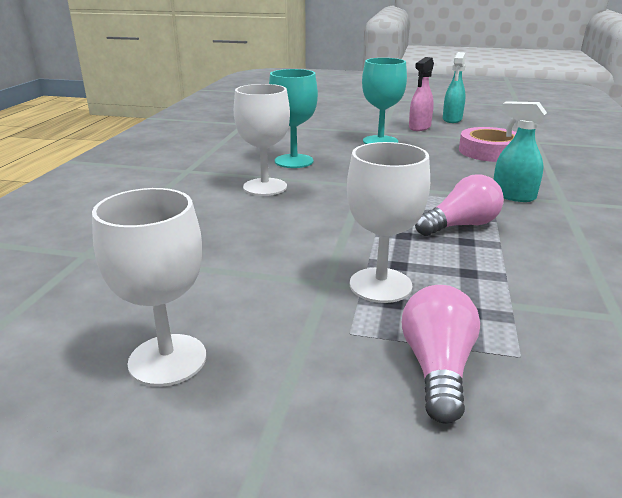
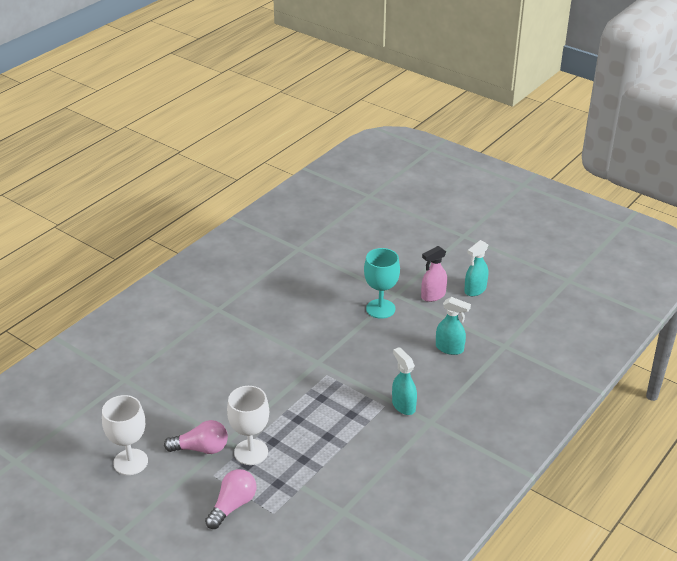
camera: 25 degrees right, 10 degrees up
white goblet [234,84,290,196] -> none
turquoise goblet [269,69,318,168] -> none
pink light bulb [415,174,504,236] -> pink light bulb moved to [164,420,228,454]
pink tape [459,127,517,162] -> turquoise spray bottle [436,297,471,355]

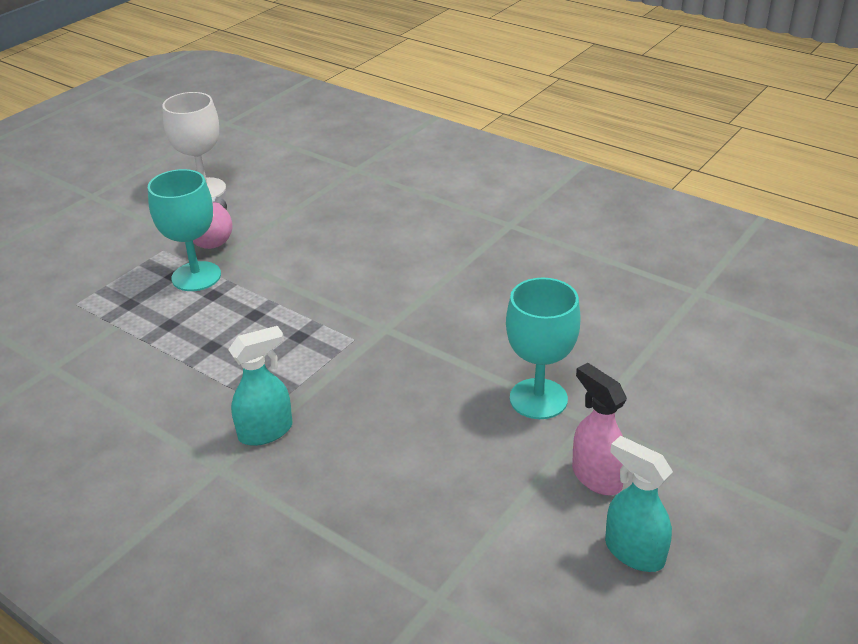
camera: 90 degrees right, 0 degrees up
pink light bulb [205,469,256,529] -> none
white goblet [227,386,269,465] -> turquoise goblet [148,169,221,291]
turquoise spray bottle [436,297,471,355] -> none

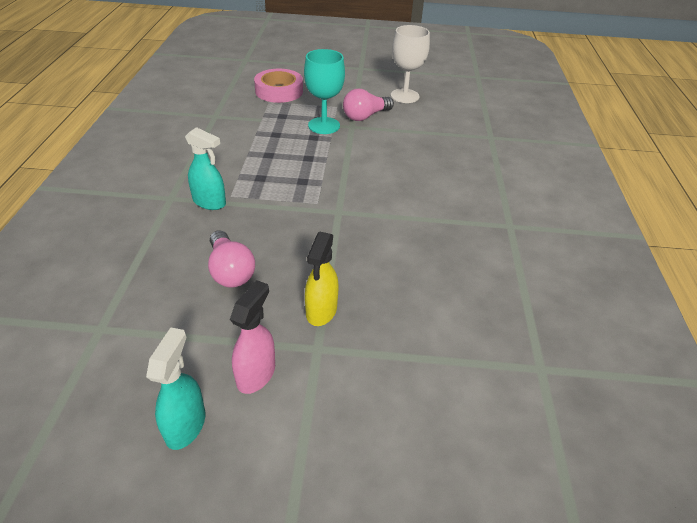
camera: 55 degrees right, 5 degrees up
turquoise goblet [506,278,581,419] -> yellow spray bottle [305,232,339,326]
none -> pink light bulb [208,230,255,288]
none -> pink tape [254,69,303,103]

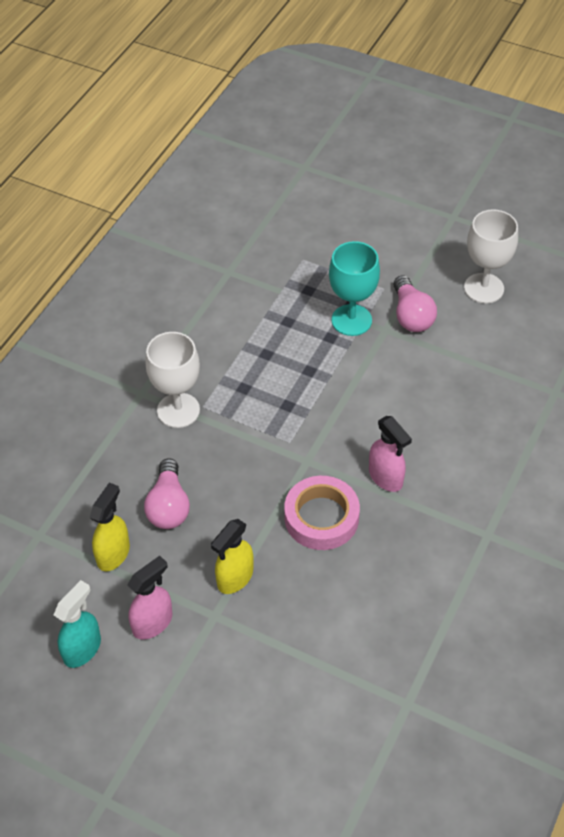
camera: 25 degrees right, 10 degrees up
turquoise spray bottle [185,127,226,210] -> white goblet [145,332,200,428]
pink tape [254,69,303,103] -> pink tape moved to [284,476,360,550]
pink light bulb [343,89,394,121] -> pink light bulb turned 90 degrees counterclockwise [393,275,437,332]
none -> yellow spray bottle [90,483,130,571]
none -> pink spray bottle [369,416,412,492]

